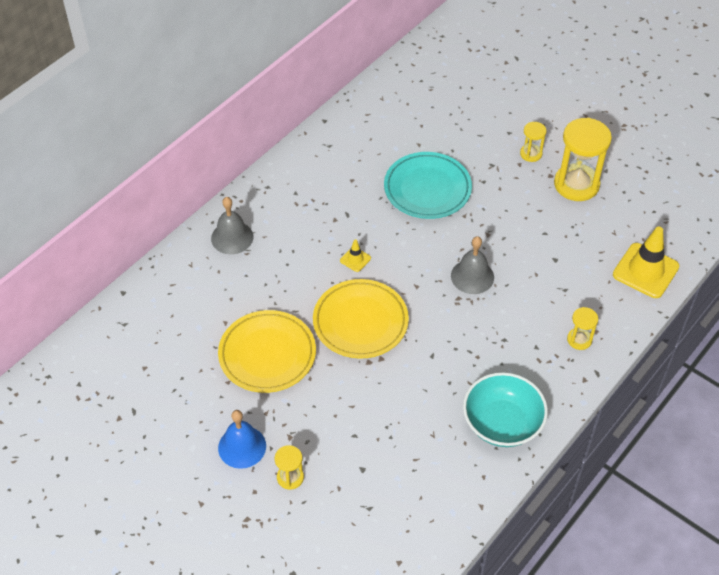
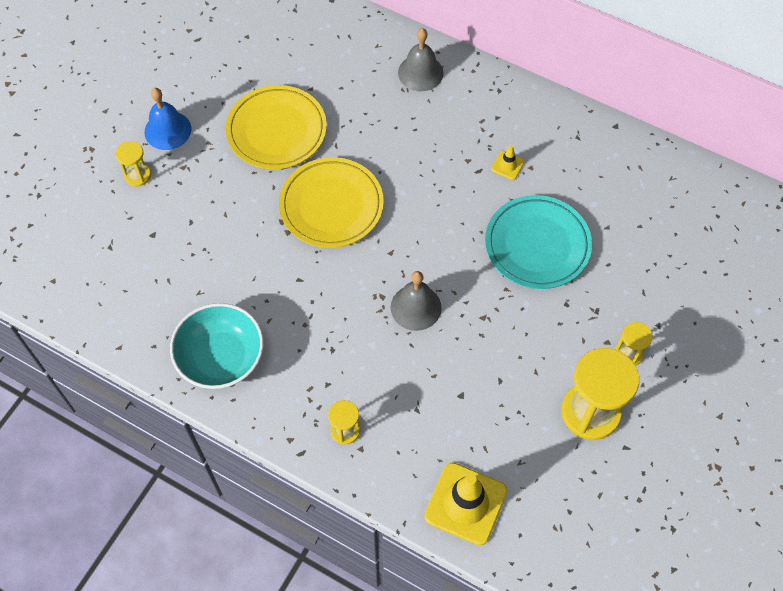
camera: 80 degrees right, 10 degrees up
yellow traffic cone [340,240,371,272] -> yellow traffic cone moved to [491,145,525,180]

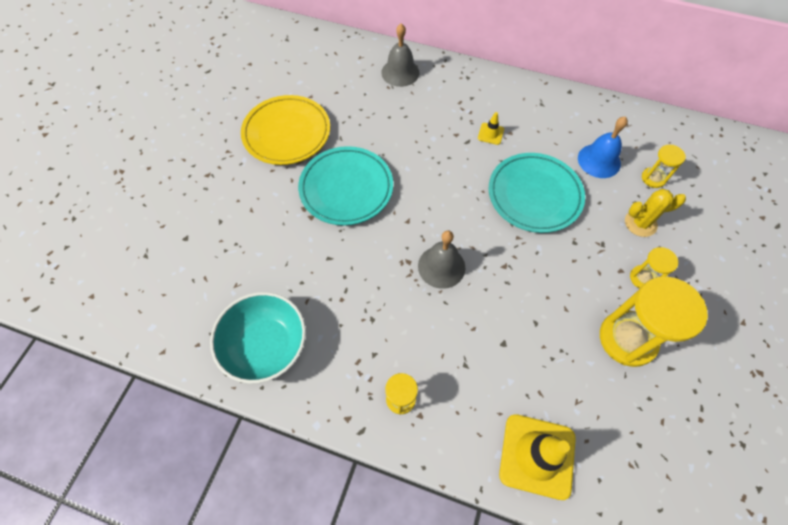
camera: 10 degrees left, 0 degrees up
yellow hourglass [115,141,151,186] -> yellow hourglass moved to [642,145,686,188]
blue bell [144,88,191,150] -> blue bell moved to [578,116,628,178]
yellow plate [279,157,384,248] -> turquoise plate [298,146,393,226]
none -> yellow cactus [625,189,686,237]

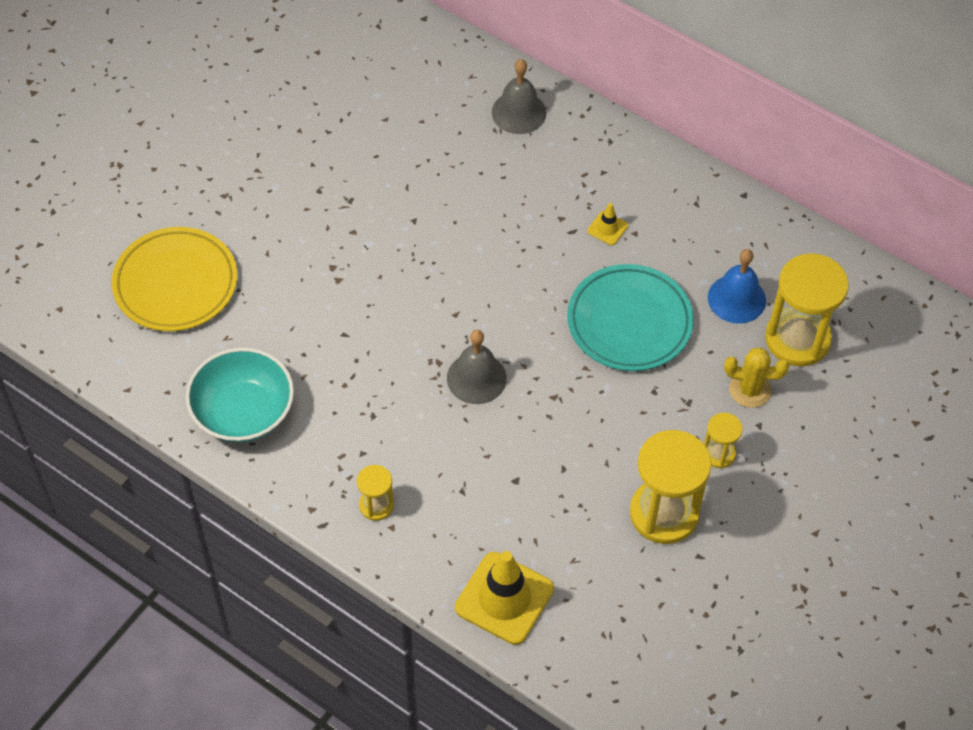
camera: 15 degrees right, 5 degrees down
yellow plate [241,95,330,165] -> yellow plate moved to [112,227,237,331]
turquoise plate [298,146,393,226] -> none
yellow hourglass [642,145,686,188] -> yellow hourglass [765,253,849,366], size x2.01

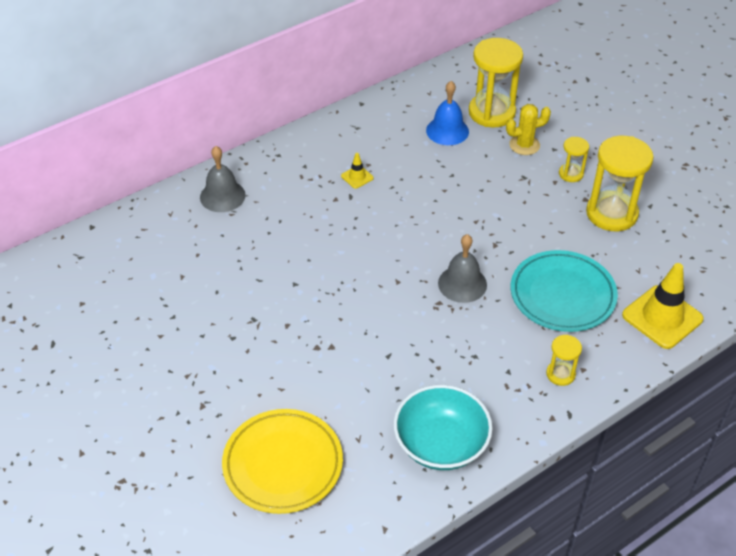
camera: 70 degrees left, 10 degrees down
turquoise plate [567,264,694,371] -> turquoise plate moved to [511,250,618,332]
yellow cactus [724,347,789,408] -> yellow cactus turned 45 degrees clockwise [506,104,551,155]

